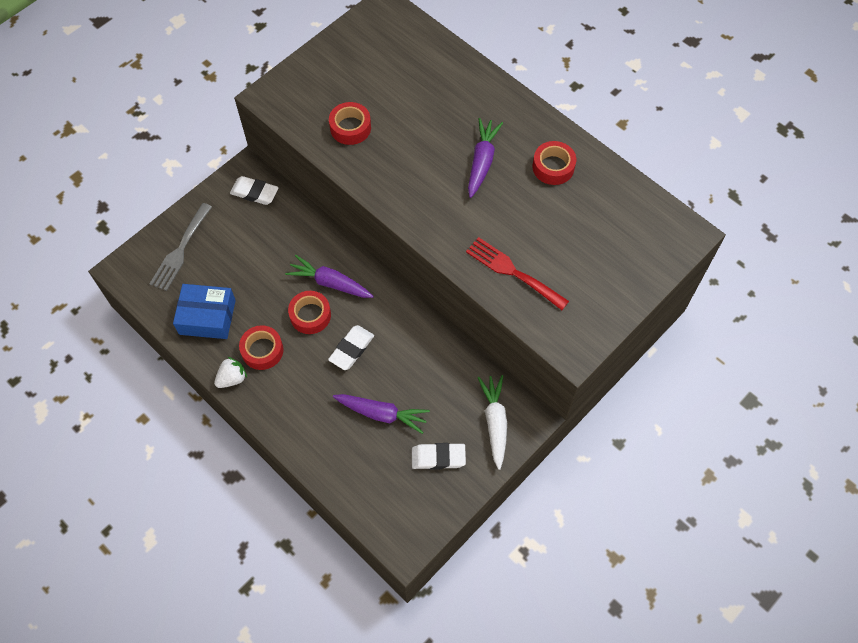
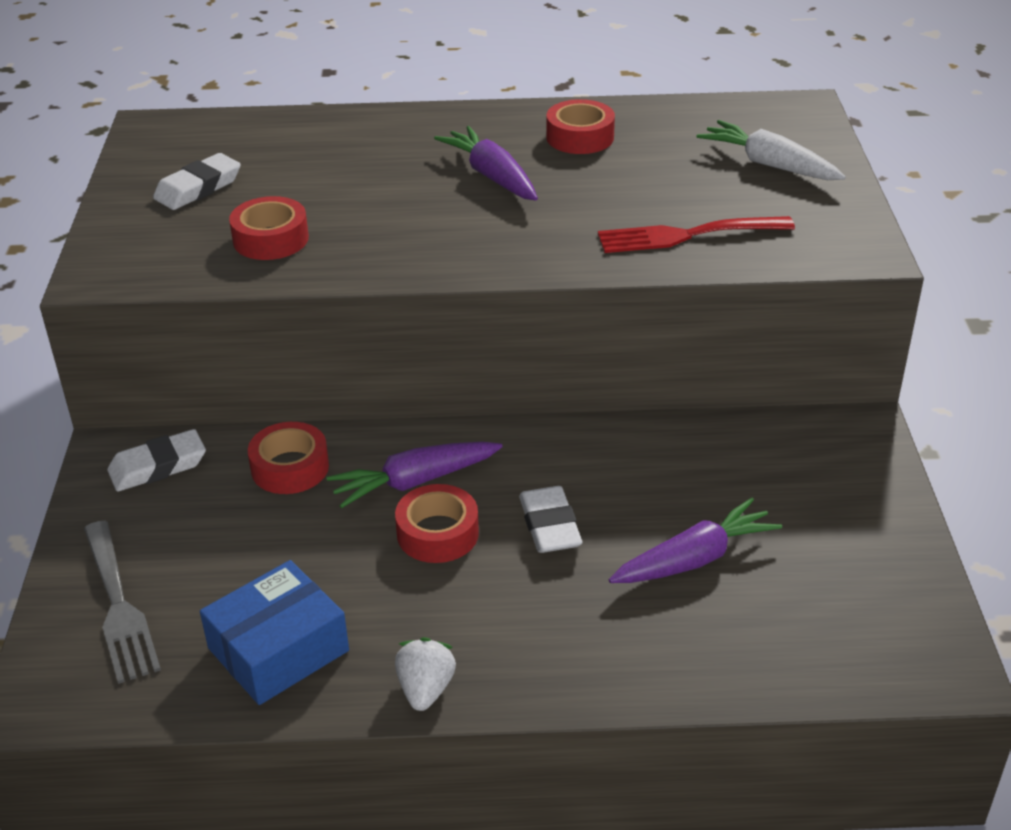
camera: 45 degrees left, 25 degrees down
red tape [239,325,283,370] -> red tape moved to [248,422,329,494]
white eraser [412,443,466,470] -> white eraser moved to [153,153,241,210]
white carrot [478,375,507,470] -> white carrot moved to [696,120,846,180]

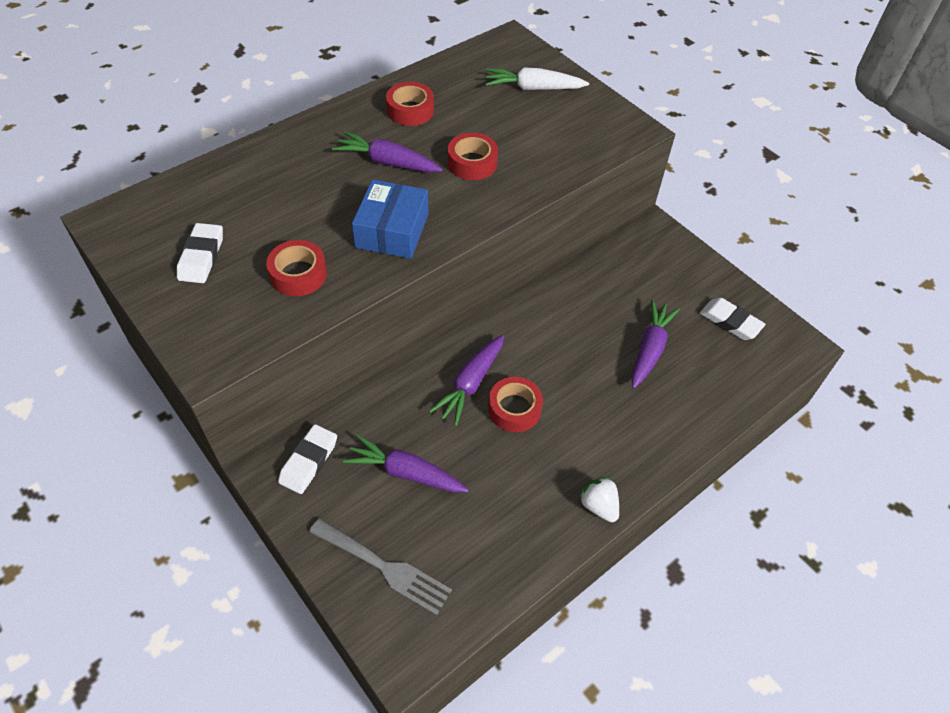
camera: 40 degrees left, 15 degrees up
blue box [200,560,349,705] -> blue box moved to [352,179,429,259]
red tape [248,422,329,494] -> red tape moved to [448,133,498,180]
white eraser [519,486,582,553] -> white eraser moved to [700,298,765,340]
red fork [598,216,795,253] -> none
none -> purple carrot [343,434,469,492]

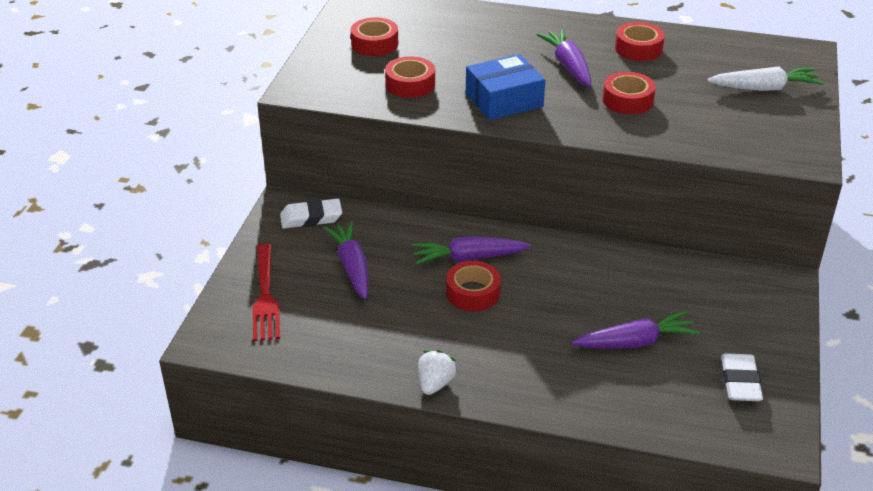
camera: 55 degrees right, 15 degrees down
white eraser [177,223,223,283] -> red tape [351,17,398,56]
grey fork [309,518,452,615] -> red fork [253,244,280,341]
white carrot [485,67,589,90] -> white carrot turned 120 degrees clockwise [707,66,824,91]

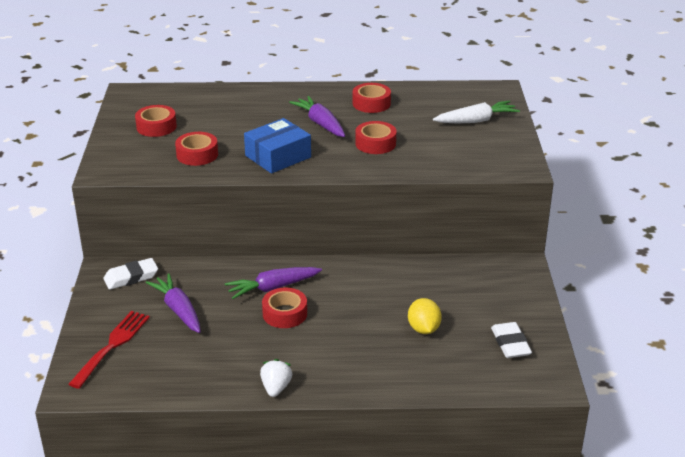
camera: 15 degrees left, 5 degrees down
red fork [253,244,280,341] -> red fork turned 135 degrees counterclockwise [68,311,150,389]
purple carrot [571,311,700,349] -> yellow lemon [408,298,442,334]

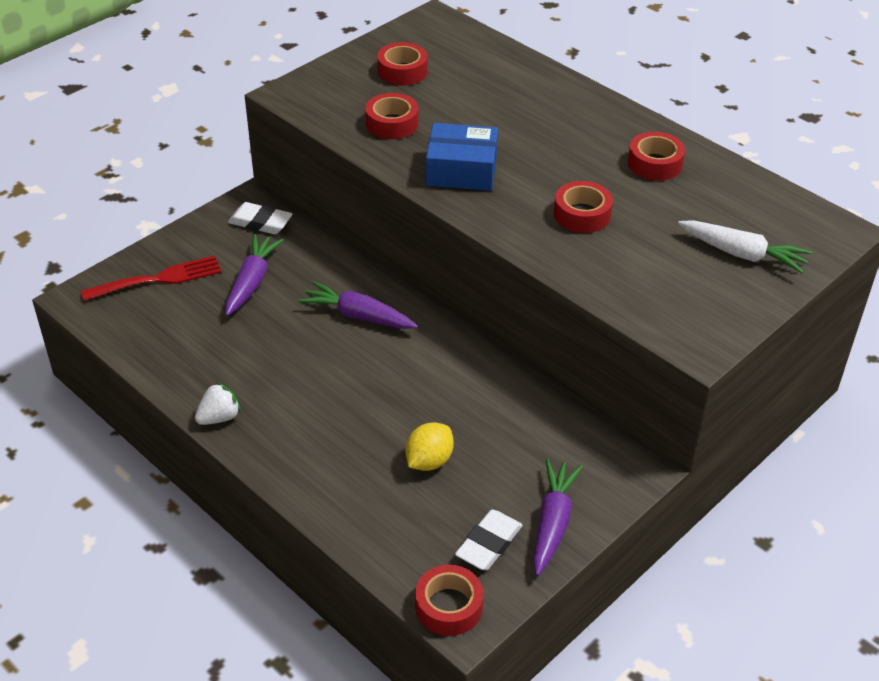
camera: 45 degrees right, 10 degrees up
red tape [262,288,307,328] -> red tape moved to [415,565,483,636]
purple carrot [289,96,345,137] -> purple carrot moved to [533,459,583,576]

